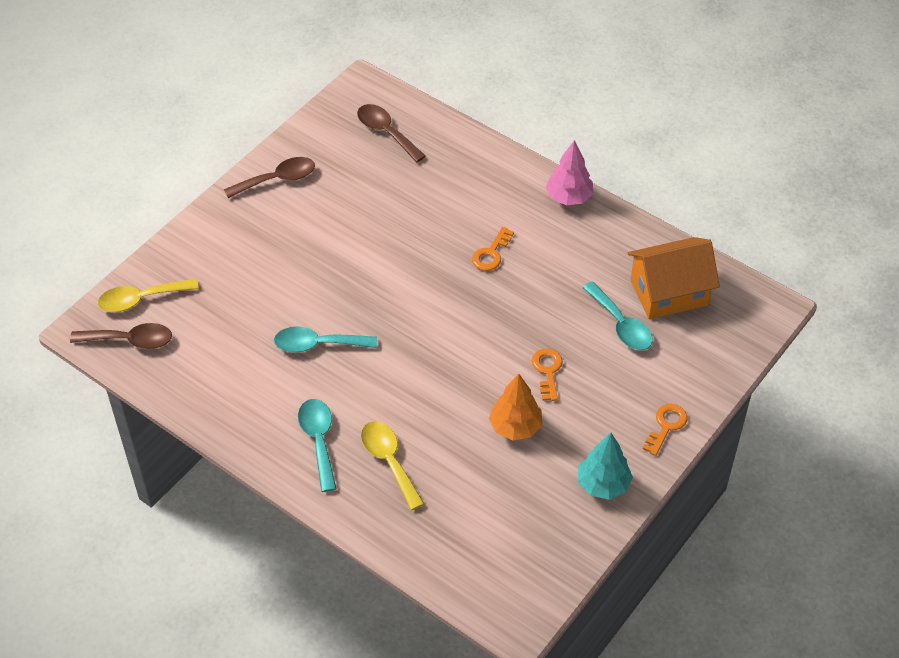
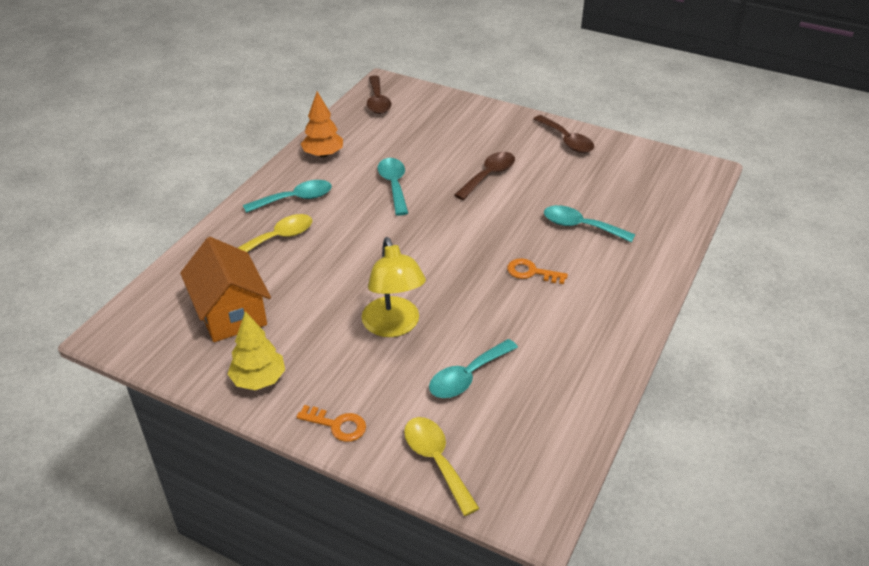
camera: 80 degrees right, 10 degrees down
yellow spoon [98,279,199,312] -> yellow spoon moved to [404,417,480,516]
brown spoon [357,104,426,163] -> brown spoon moved to [454,152,515,200]
orange tree [489,374,543,440] -> orange tree moved to [301,91,343,158]
orange key [532,348,563,401] -> yellow lamp [362,237,426,337]
pink tree [546,140,593,205] -> none
turquoise tree [578,433,633,500] -> yellow tree [228,311,285,390]
orange house [628,237,720,319] -> orange house moved to [180,237,271,342]
none -> turquoise spoon [544,205,635,243]

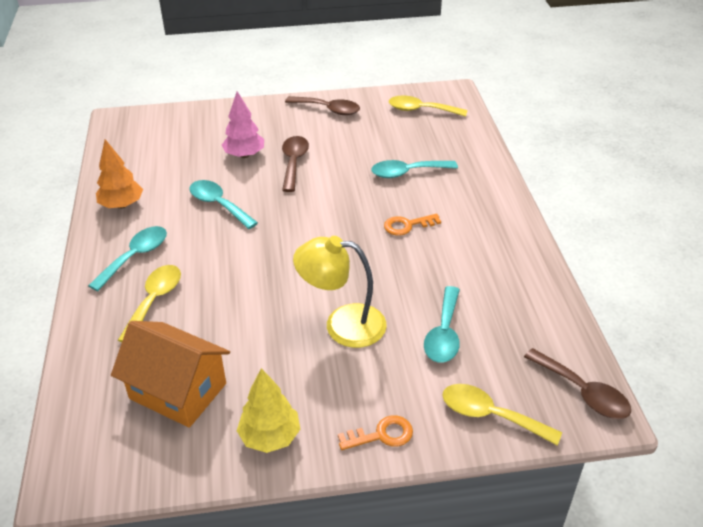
camera: 35 degrees left, 0 degrees up
yellow lamp [362,237,426,337] -> yellow lamp turned 150 degrees clockwise [293,236,387,348]
brown spoon [367,76,391,114] -> brown spoon moved to [524,348,631,419]
none -> pink tree [222,91,264,158]
none -> yellow spoon [389,95,467,117]

